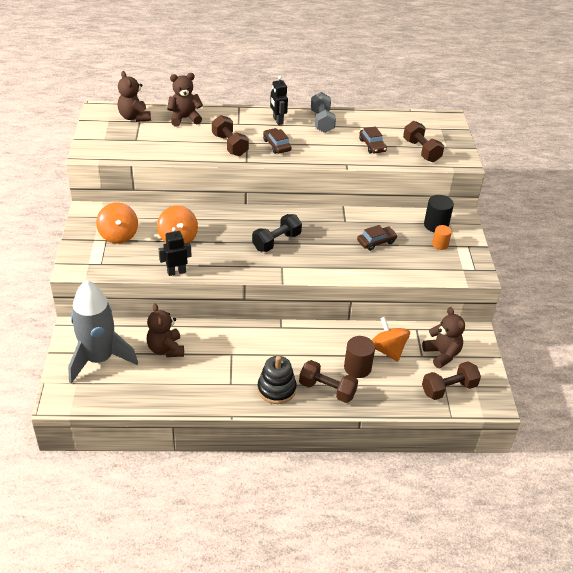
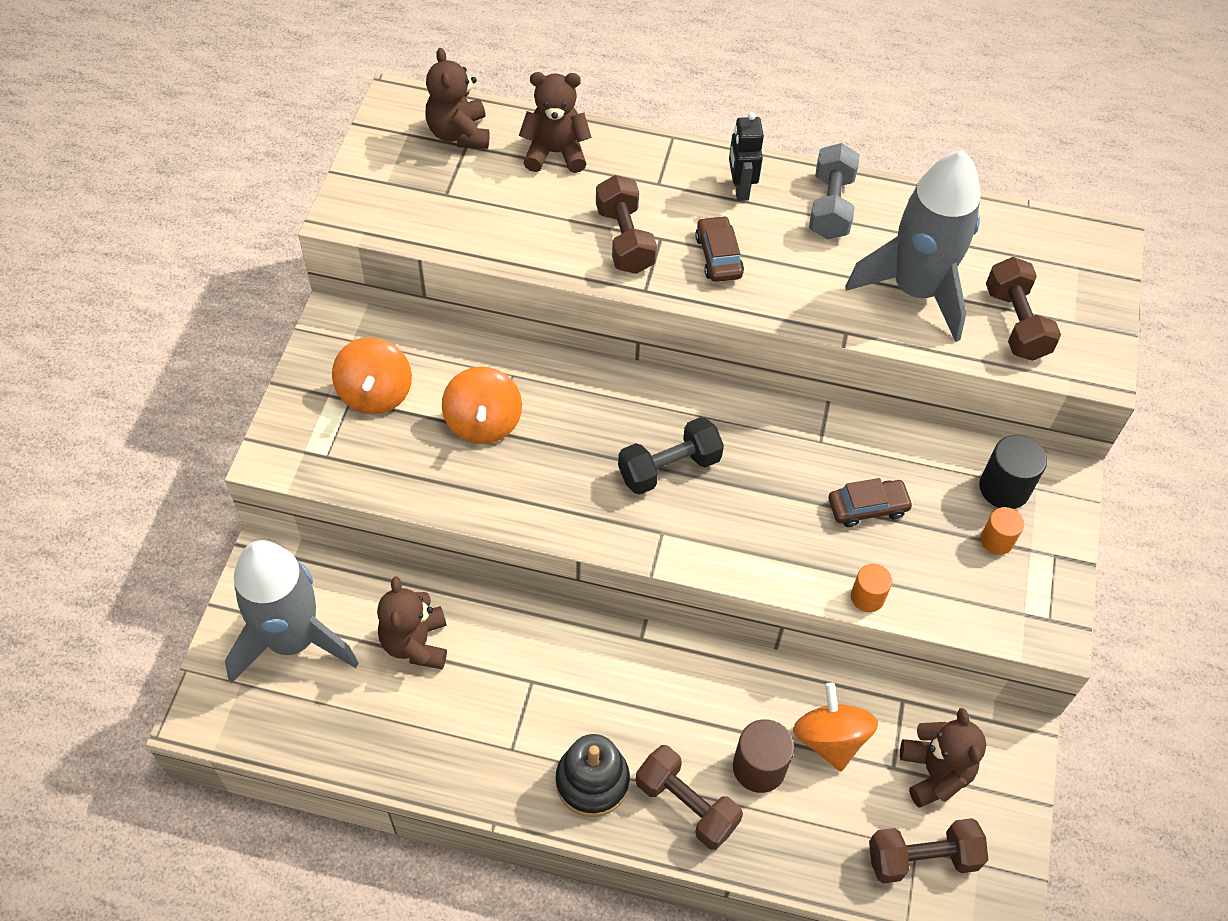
camera: 15 degrees right, 15 degrees up
black robot [159,227,192,276] -> none
brown car [359,126,387,154] -> grey rocket [845,150,980,342]
none -> orange cylinder [851,564,892,612]

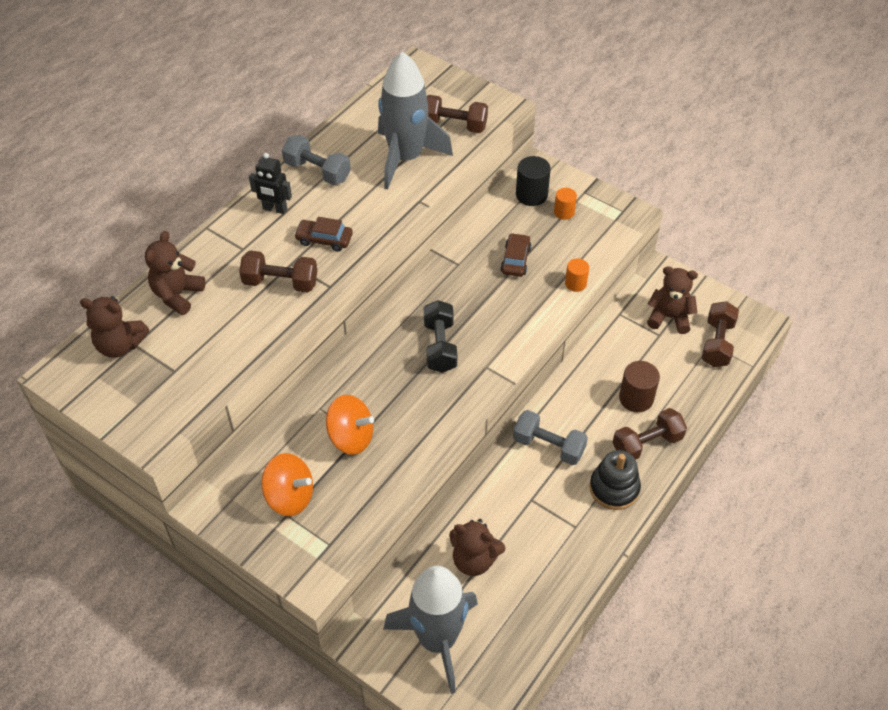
camera: 65 degrees left, 5 degrees down
orange spinning top [793,683,878,772] -> none
none -> grey dumbbell [513,410,588,465]

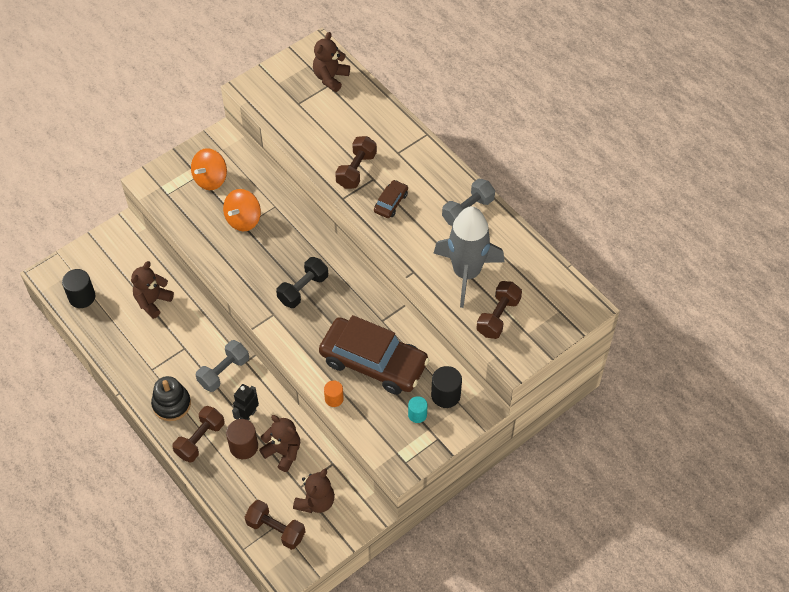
camera: 105 degrees right, 5 degrees up
brown teddy bear [145,231,205,315] -> brown teddy bear moved to [259,415,300,472]
black robot [249,153,292,214] -> black robot moved to [232,384,259,420]
grey rocket [383,566,478,694] -> none
black dumbbell [424,300,457,373] -> black dumbbell turned 60 degrees counterclockwise [276,257,328,308]
brown car [500,233,531,277] -> brown car [319,315,430,395], size x2.35
orange cylinder [554,188,577,220] -> turquoise cylinder [408,396,427,423]
brown dumbbell [613,408,687,460] -> brown dumbbell turned 45 degrees clockwise [172,406,224,463]
none -> black cylinder [62,269,95,308]

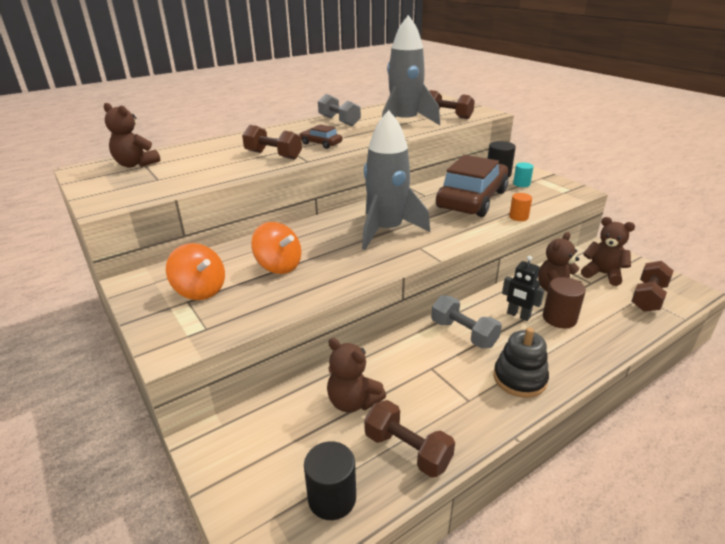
camera: 85 degrees left, 25 degrees down
brown dumbbell [172,406,224,463] -> brown dumbbell moved to [364,400,455,478]
black dumbbell [276,257,328,308] -> grey rocket [362,110,430,250]

